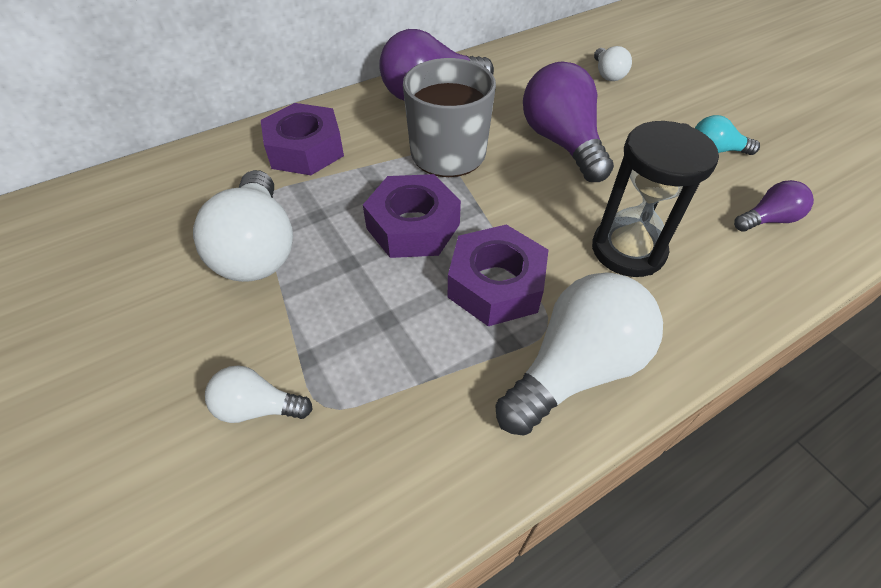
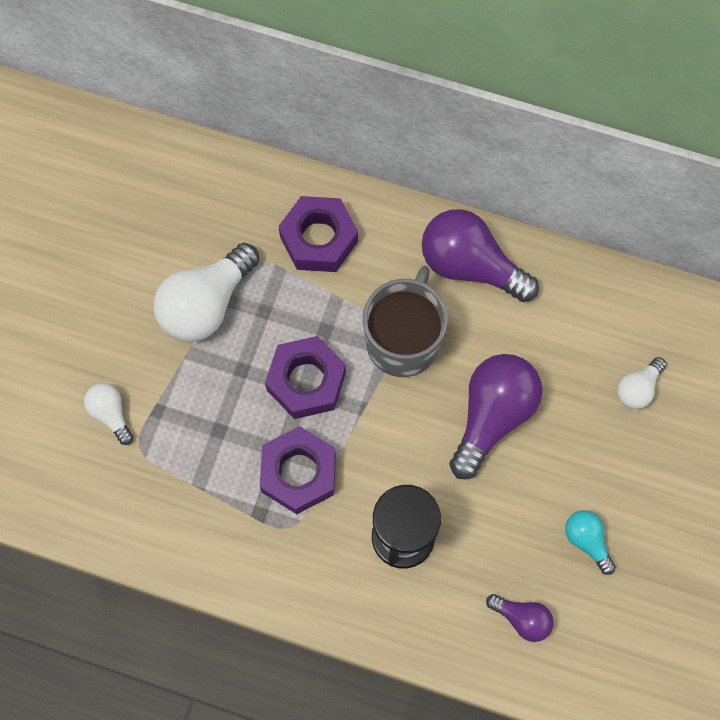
camera: 50 degrees right, 20 degrees up
white light bulb [495,272,663,436] -> none

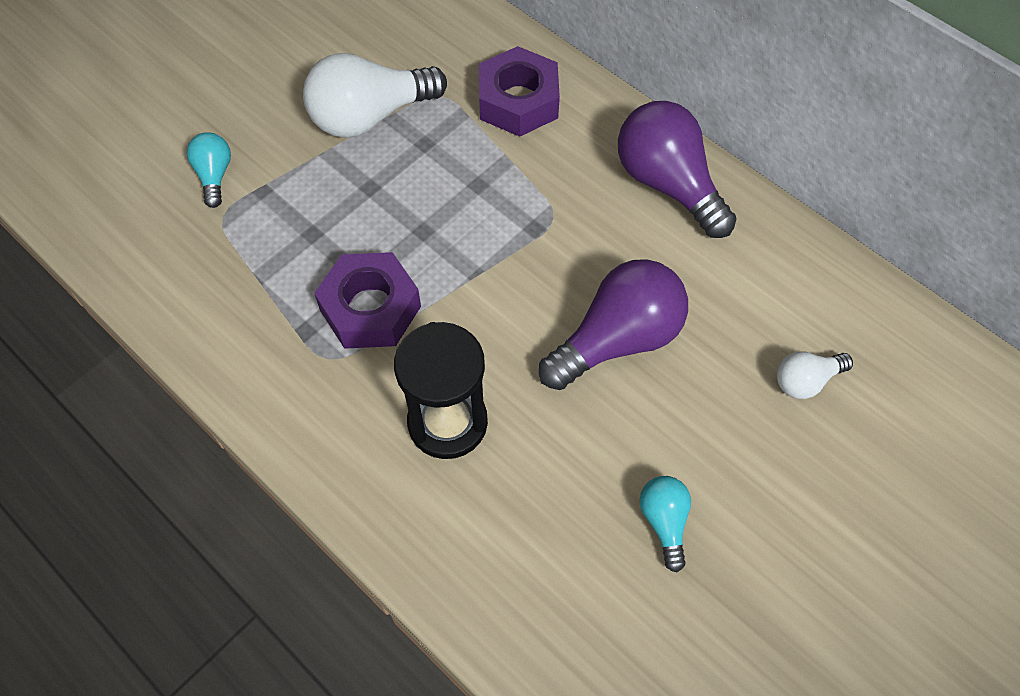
camera: 25 degrees right, 10 degrees down
white light bulb [84,383,133,445] -> turquoise light bulb [187,132,231,208]
purple nut [265,336,346,419] -> none
grey mug [363,266,448,377] -> none
purple light bulb [486,594,554,642] -> none

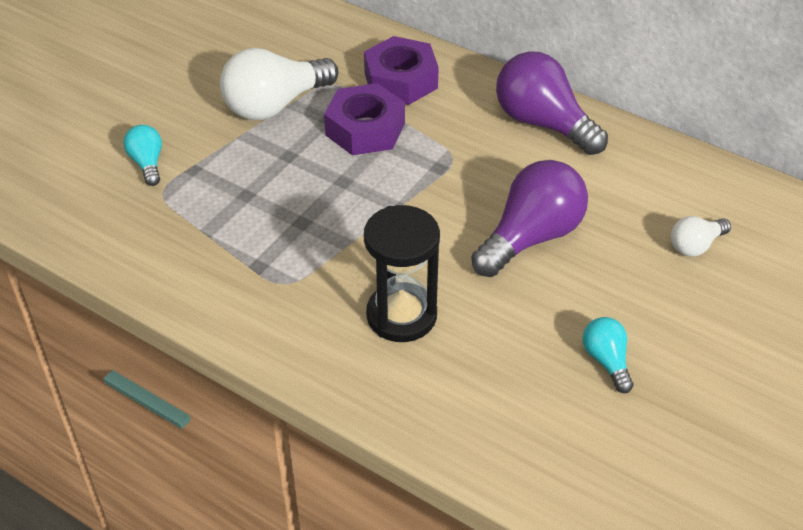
camera: 10 degrees left, 15 degrees down
purple nut [314,252,421,349] -> purple nut moved to [324,83,405,155]

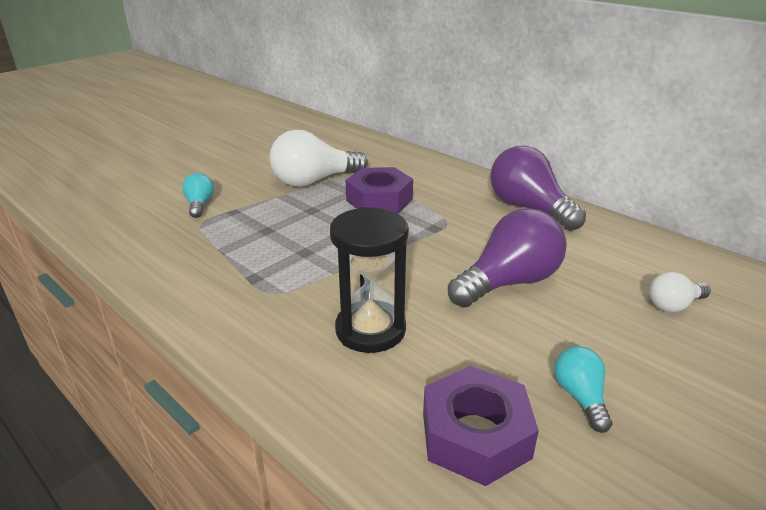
camera: 10 degrees right, 15 degrees down
purple nut [364,36,439,105] -> purple nut moved to [423,366,539,486]

